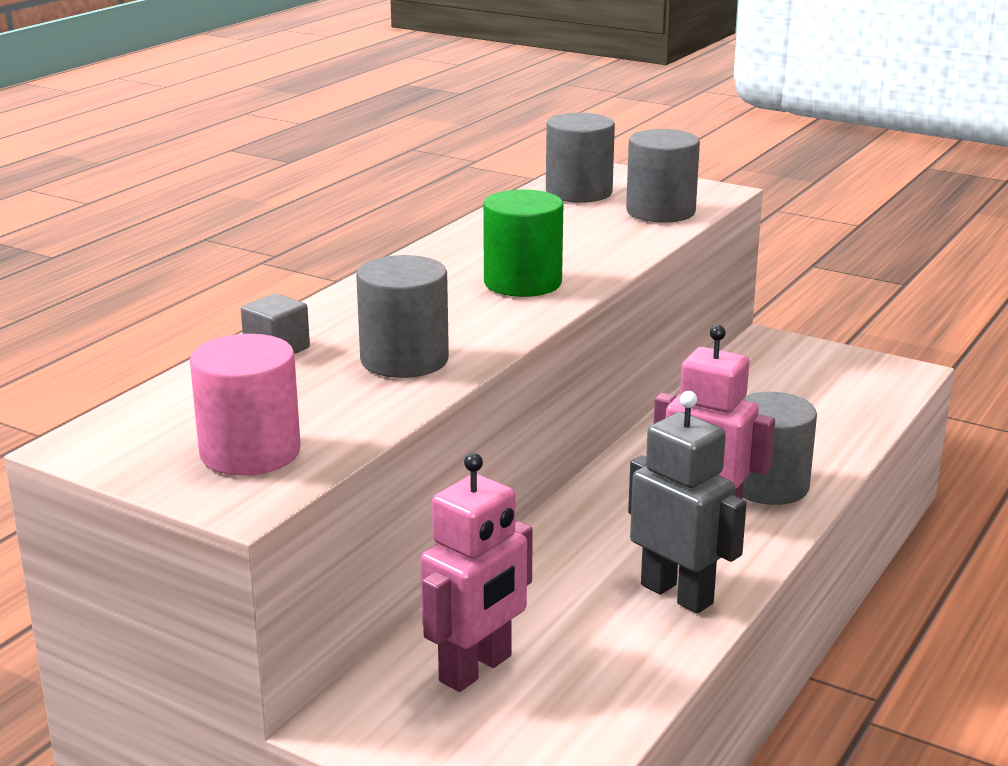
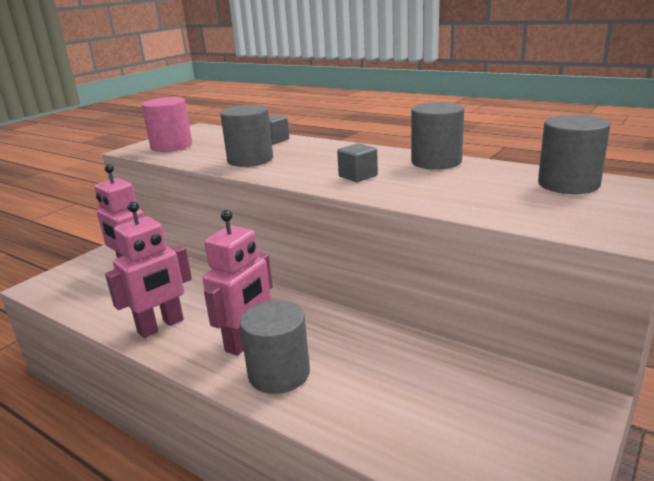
camera: 95 degrees right, 0 degrees up
green cylinder [483,189,563,297] -> grey cube [337,143,378,182]
grey cylinder [626,129,700,223] -> grey cylinder moved to [411,102,464,170]
grey robot [628,391,747,614] -> pink robot [105,202,192,338]

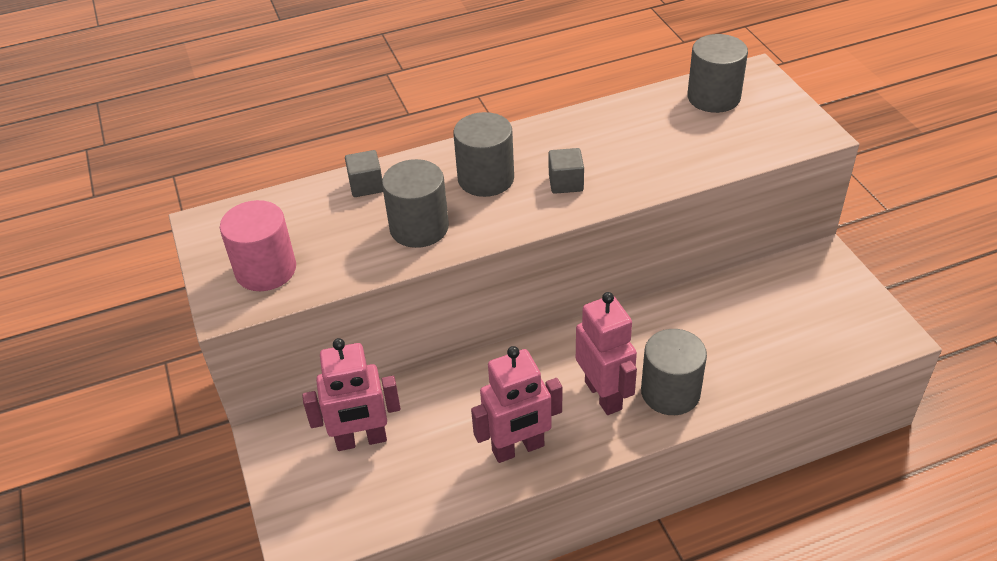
camera: 55 degrees left, 20 degrees up
pink robot [105,202,192,338] -> pink robot turned 75 degrees clockwise [471,346,562,463]
grey cylinder [411,102,464,170] -> grey cylinder moved to [453,112,514,197]

